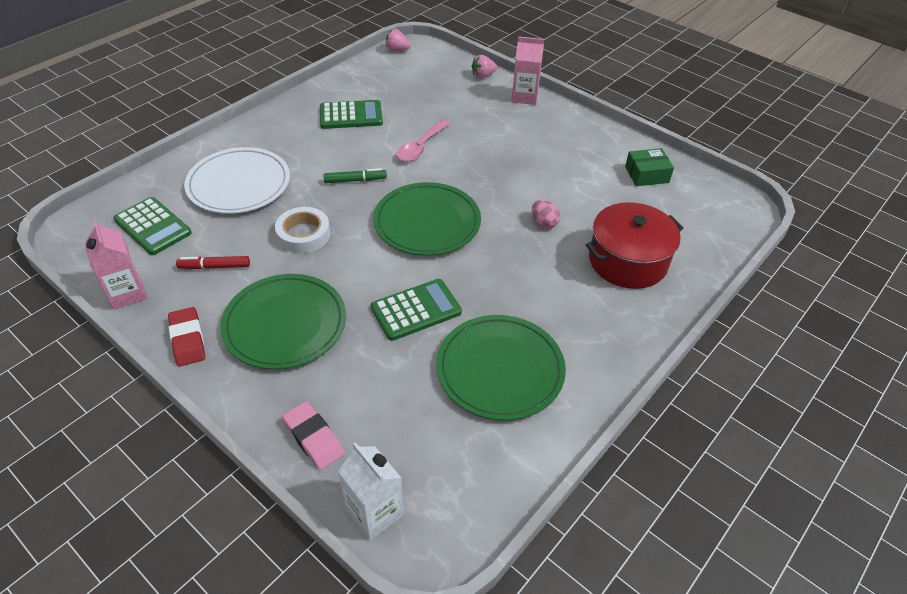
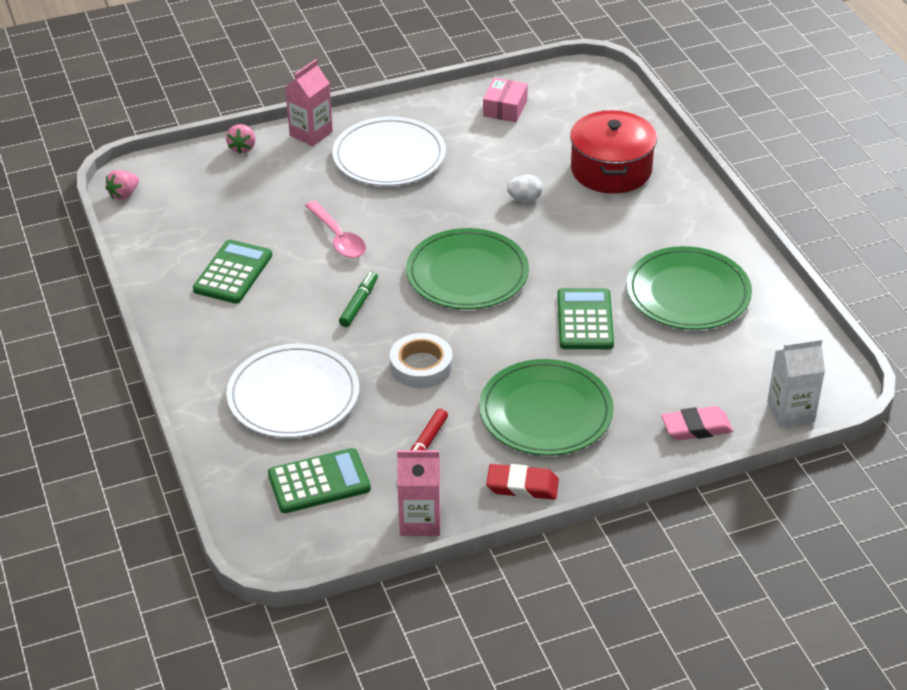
camera: 60 degrees left, 5 degrees down
pink egg [532,200,560,228] -> white egg [507,175,543,202]
green box [625,148,674,186] -> pink box [483,78,528,122]
none -> white plate [332,117,446,186]

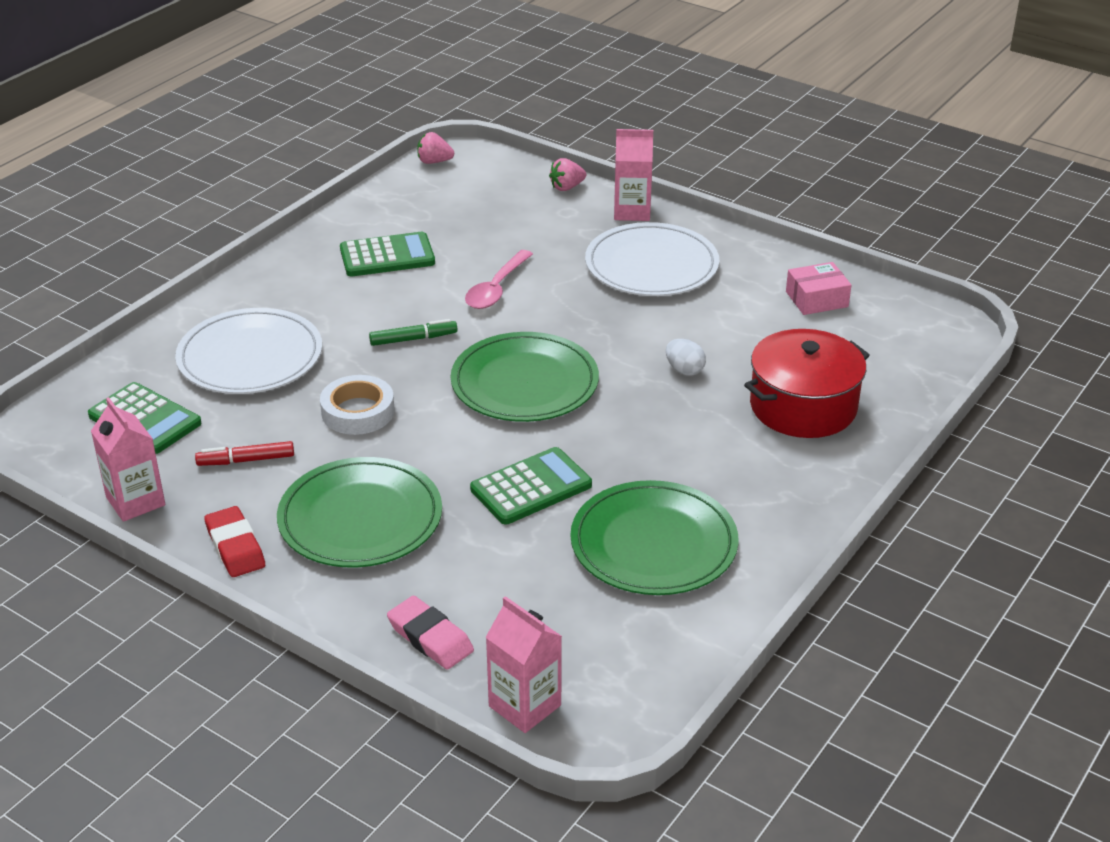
camera: 55 degrees right, 5 degrees down
white carton [767,338,825,428] -> pink carton [486,596,562,733]

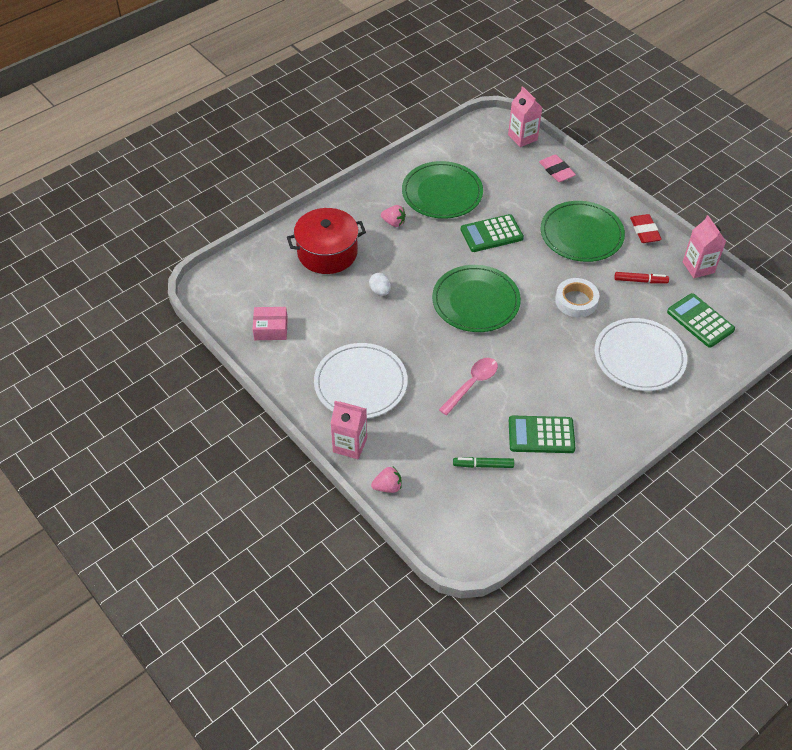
camera: 165 degrees left, 15 degrees up
green marker [369,319,457,346] -> green marker moved to [453,457,514,468]
pink strawberry [417,132,454,164] -> pink strawberry moved to [381,205,406,227]

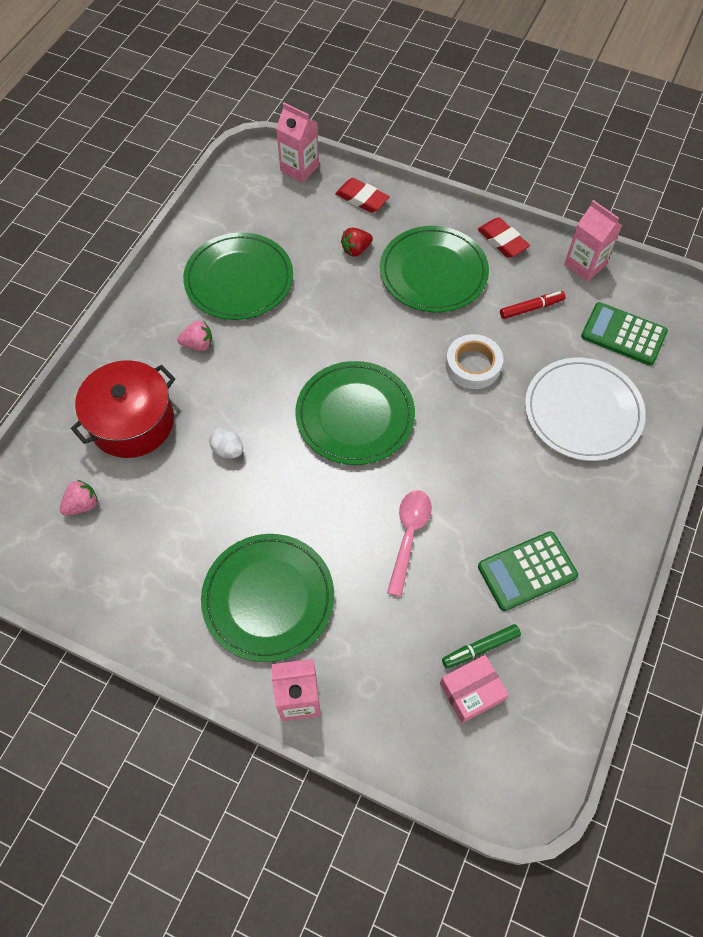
camera: 25 degrees left, 10 degrees up
pink box [253,307,288,340] -> pink box moved to [440,655,509,723]
white plate [314,343,408,418] -> green plate [201,534,334,662]
pink strawberry [371,467,402,493] -> pink strawberry moved to [60,480,98,516]
green calculator [461,214,524,252] -> none
pink eraser [539,155,576,182] -> red eraser [335,178,390,213]
none -> red strawberry [341,228,373,257]

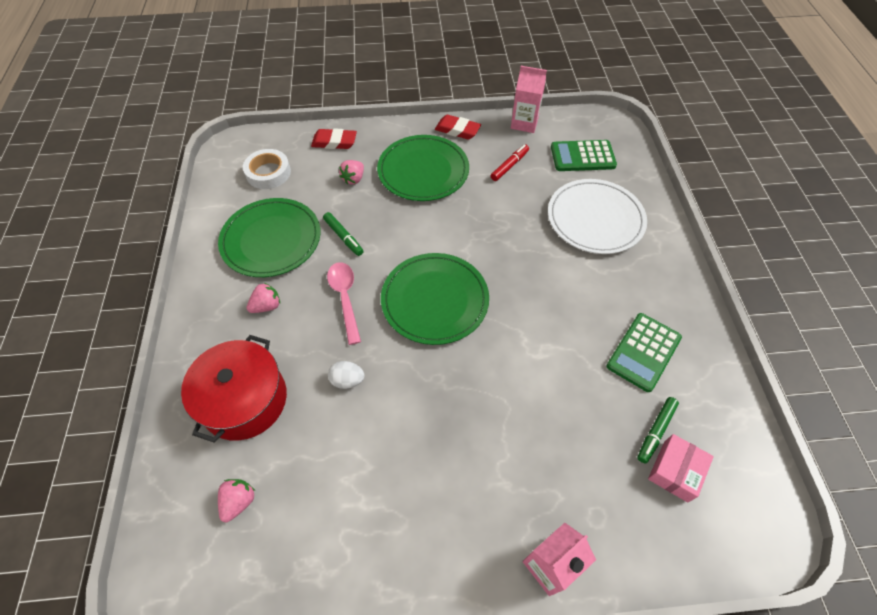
camera: 30 degrees left, 5 degrees down
green plate [201,534,334,662] -> none
pink carton [276,103,319,182] -> none
red strawberry [341,228,373,257] -> pink strawberry [339,160,364,185]
pink spoon [387,490,432,597] -> pink spoon moved to [327,262,361,345]
white tape [446,334,503,389] -> white tape moved to [243,149,291,189]
none -> green marker [323,212,363,256]

